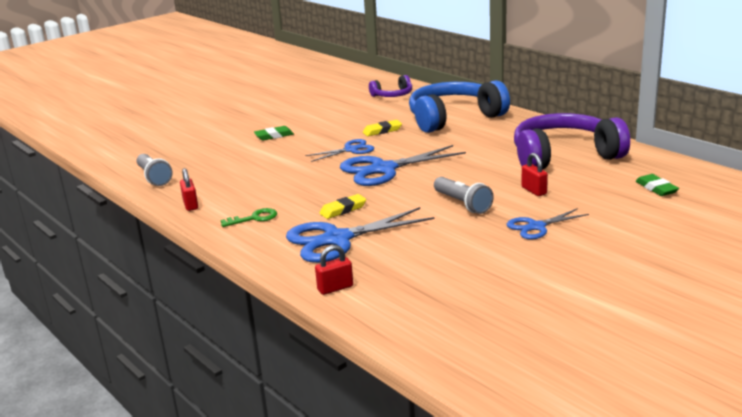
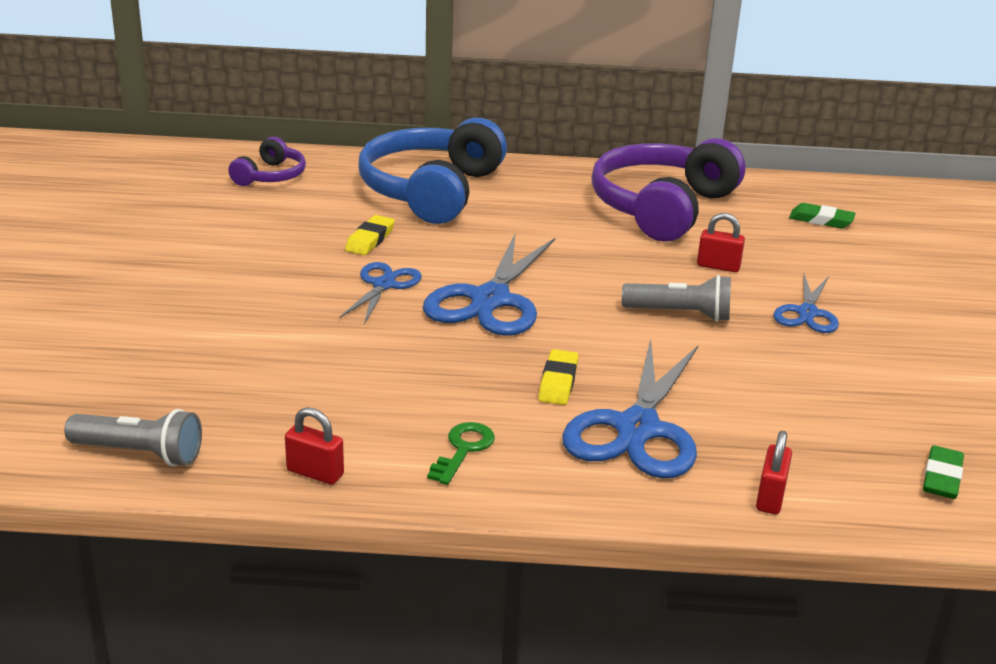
camera: 50 degrees left, 5 degrees up
green eraser [254,126,294,140] -> green eraser moved to [923,446,964,499]

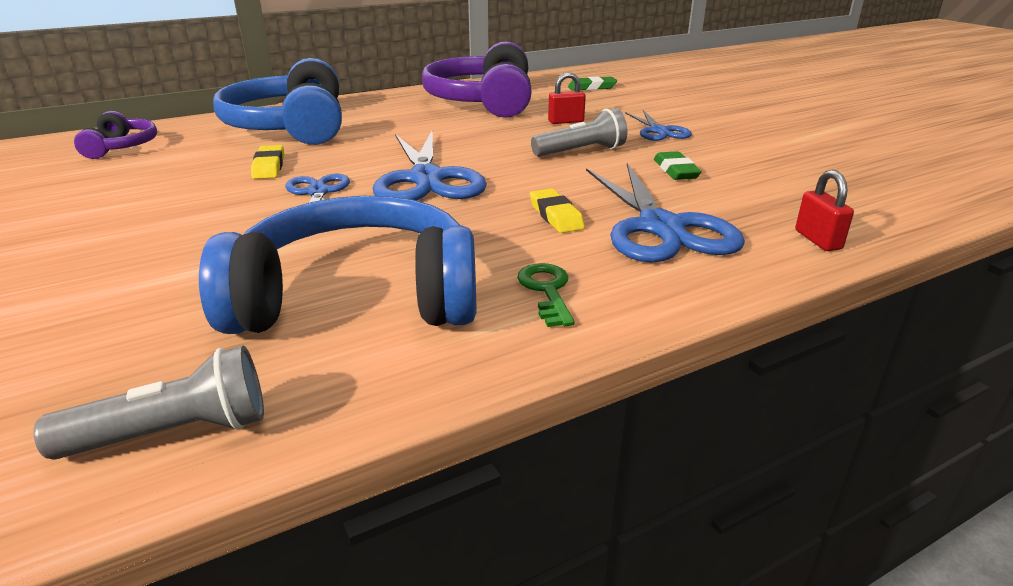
camera: 30 degrees left, 0 degrees up
red padlock [285,407,344,485] -> none
green eraser [923,446,964,499] -> green eraser moved to [654,151,701,180]
none -> blue headphones [199,196,476,334]

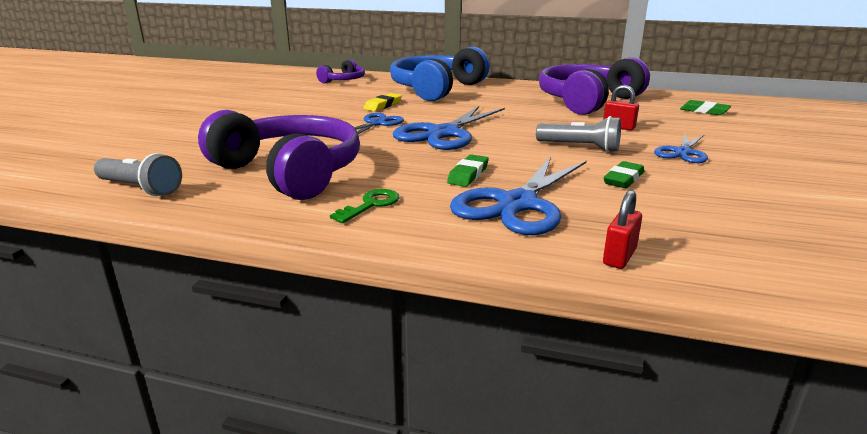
camera: 45 degrees right, 5 degrees down
blue headphones [199,196,476,334] -> purple headphones [198,110,360,200]
yellow eraser [530,188,585,233] -> green eraser [447,154,489,187]

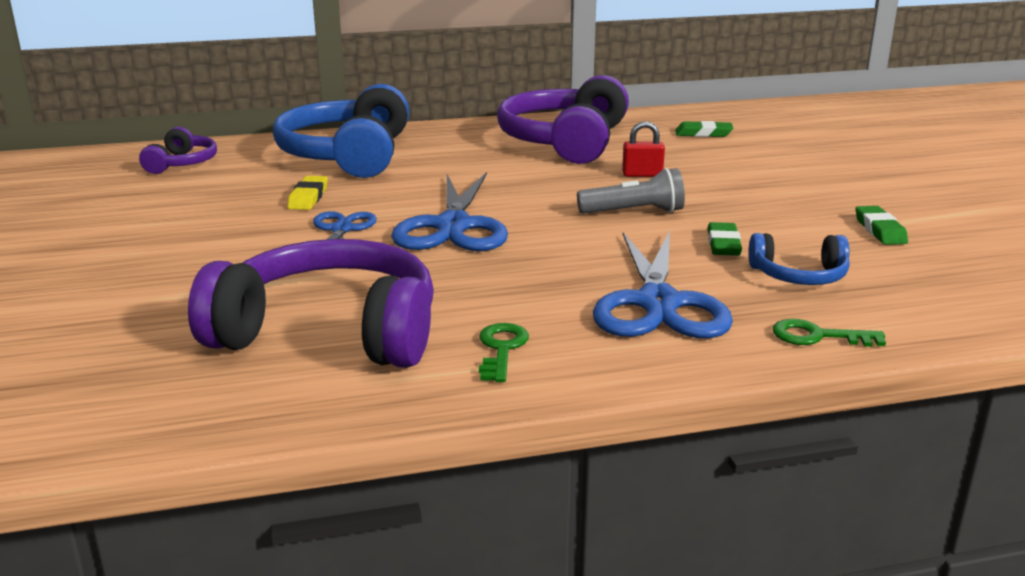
camera: 30 degrees left, 0 degrees up
grey flashlight [94,153,182,196] -> none
green eraser [447,154,489,187] -> green eraser moved to [856,206,908,245]
red padlock [603,190,642,269] -> green key [773,319,886,347]
blue scissors [654,133,708,163] -> none
none -> blue headphones [748,233,850,285]

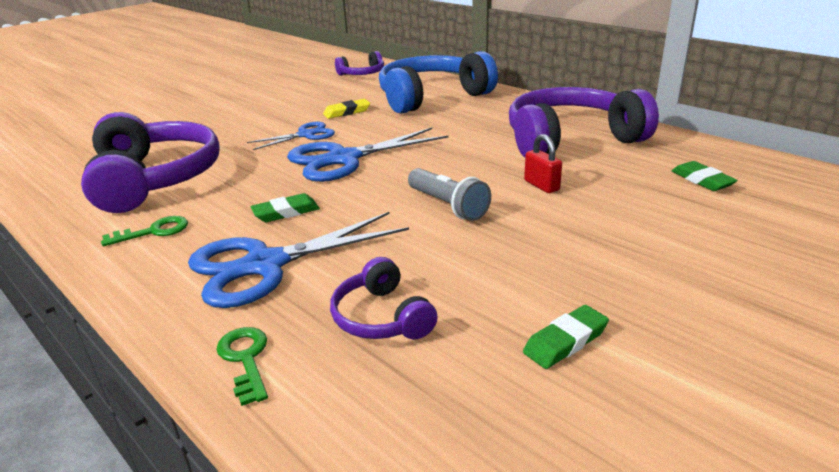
camera: 60 degrees right, 5 degrees up
green eraser [707,222,742,256] -> green eraser moved to [250,193,320,222]
blue headphones [748,233,850,285] -> purple headphones [330,257,438,339]

